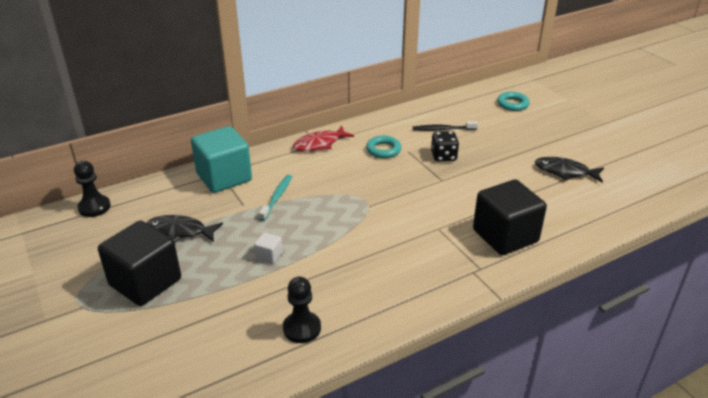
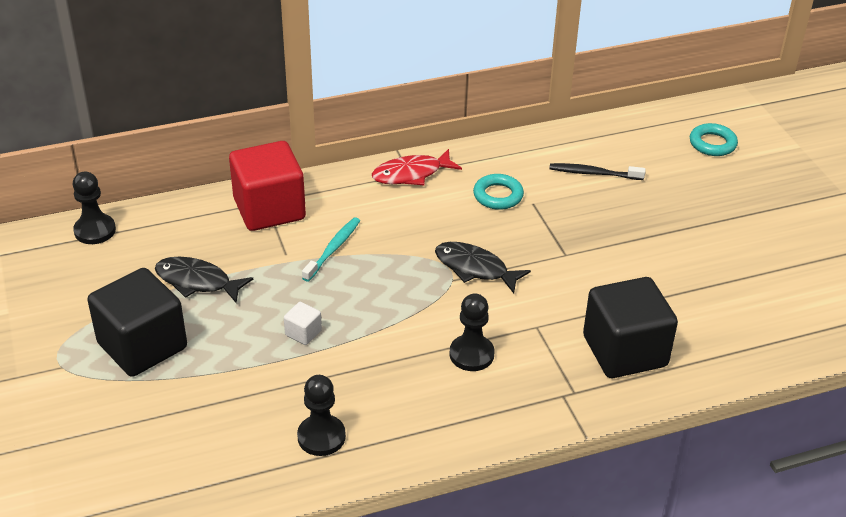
camera: 10 degrees right, 5 degrees up
turquoise cube [191,126,252,193] -> red cube [229,141,306,231]
black dice [431,131,459,162] -> none
black fish [535,157,604,183] -> black fish moved to [435,242,531,293]
none -> black pawn [449,293,495,371]

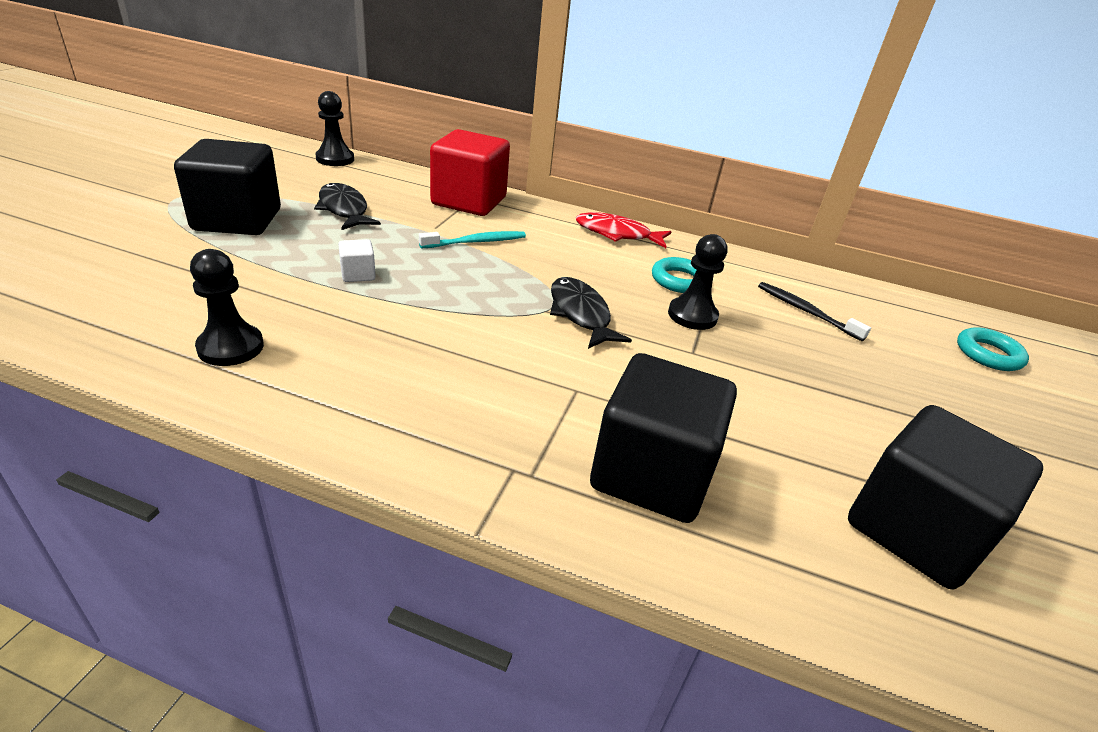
camera: 35 degrees right, 5 degrees down
black pawn [449,293,495,371] -> black pawn moved to [668,234,727,330]
none -> black cube [848,405,1043,589]

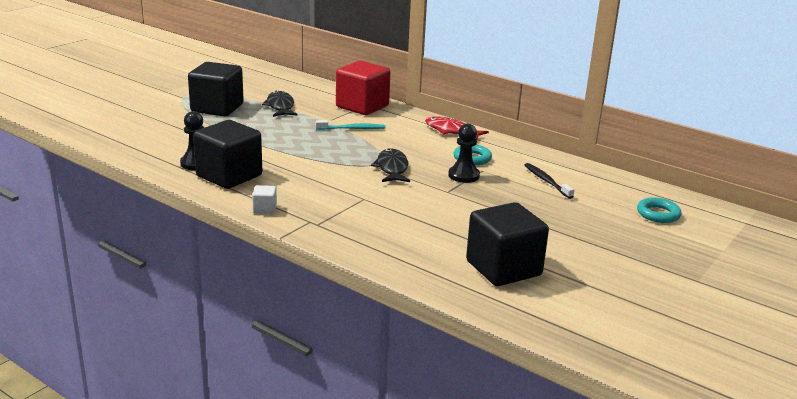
camera: 20 degrees right, 10 degrees down
black pawn [315,91,354,166] -> none
white cube [338,239,376,282] -> white cube moved to [252,185,277,214]
black cube [590,353,737,523] -> black cube moved to [193,120,262,189]

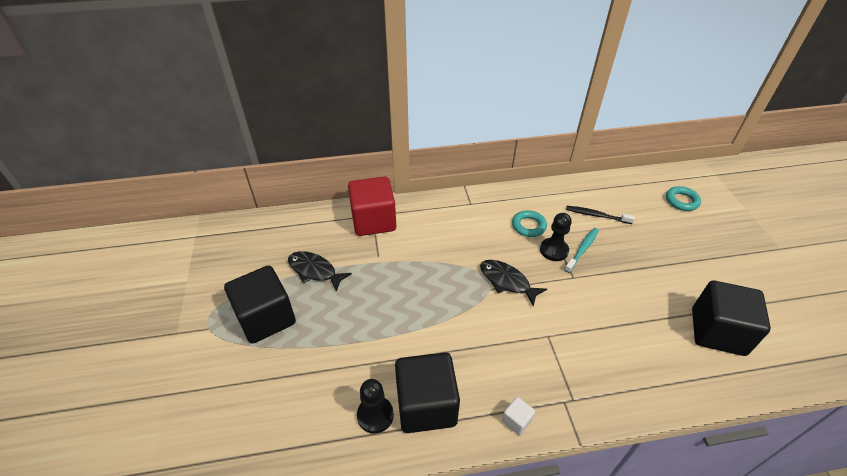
camera: 45 degrees left, 20 degrees up
turquoise toothbrush [316,120,386,130] -> turquoise toothbrush moved to [565,228,599,273]
red fish [425,116,489,140] -> none

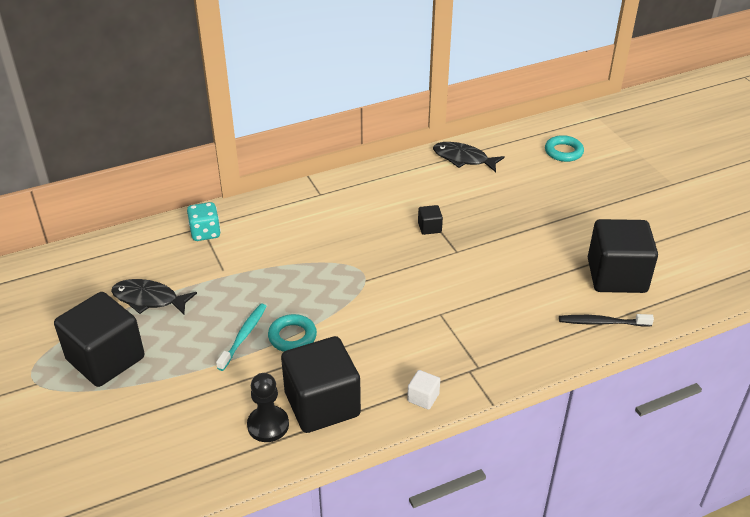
camera: 15 degrees left, 5 degrees down
red cube [348,176,396,236] -> turquoise dice [187,202,221,241]
black fish [480,260,547,307] -> black fish moved to [433,142,505,172]
turquoise ring [512,210,547,237] -> turquoise ring moved to [268,314,317,352]
black pawn [540,213,572,261] -> black cube [418,205,443,235]
turquoise toothbrush [565,228,599,273] -> turquoise toothbrush moved to [216,304,267,371]
black toothbrush [566,206,635,224] -> black toothbrush moved to [559,314,654,327]

